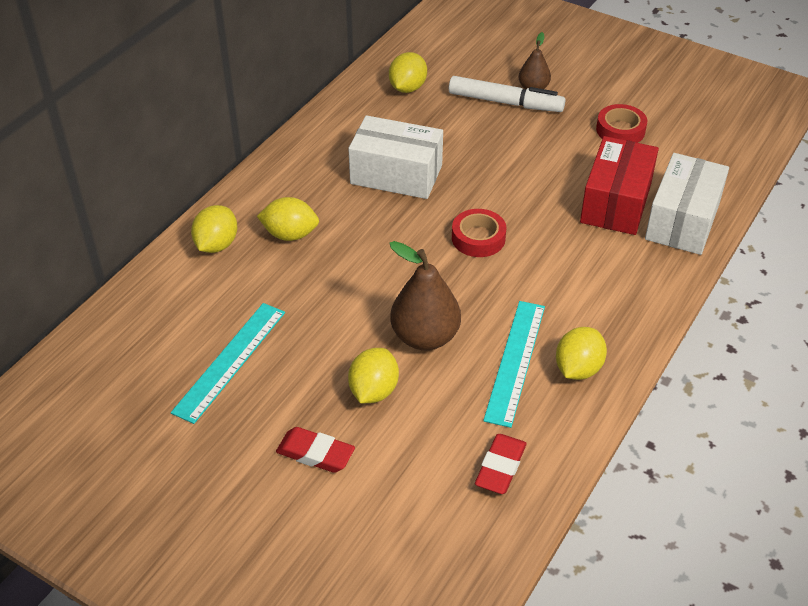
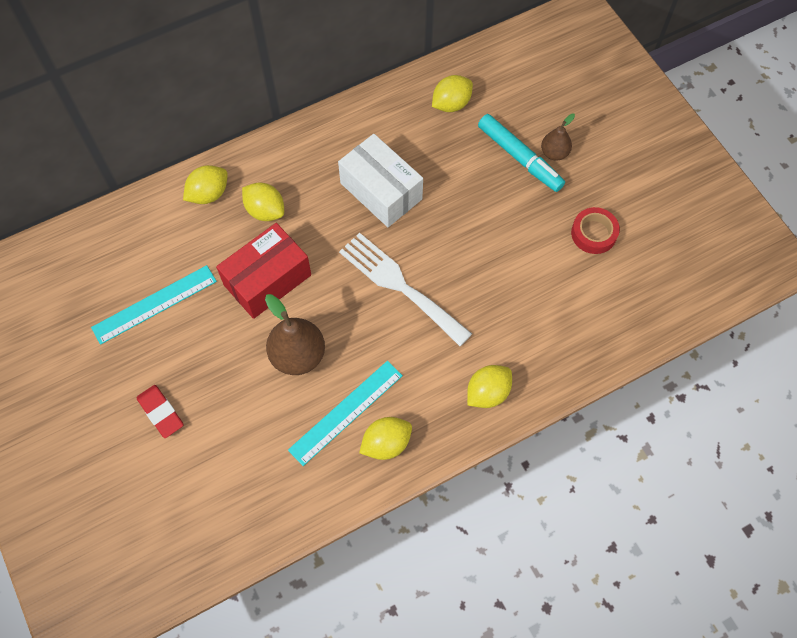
camera: 30 degrees right, 20 degrees up
yellow lemon [348,348,399,403] -> yellow lemon moved to [467,365,512,408]
white marker [449,76,566,112] -> turquoise marker [478,114,565,192]
red tape [452,209,506,257] -> white fork [339,233,472,346]
red eraser [475,434,527,494] -> none
red box [580,136,659,235] -> red box moved to [216,223,311,319]
white box [645,153,729,255] -> none

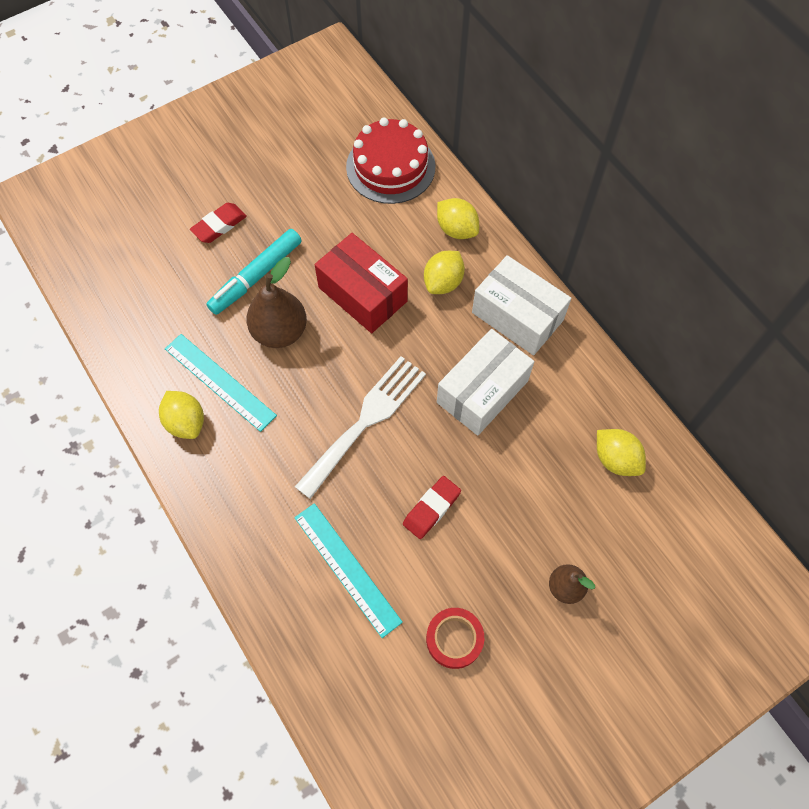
camera: 85 degrees right, 0 degrees up
turquoise ruler [91,265,217,345] -> turquoise ruler moved to [294,503,403,638]
yellow lemon [467,365,512,408] -> none
turquoise marker [478,114,565,192] -> turquoise marker moved to [206,229,302,315]
none -> red cake [346,118,435,204]
none -> red eraser [403,476,461,539]
none -> white box [472,255,571,355]

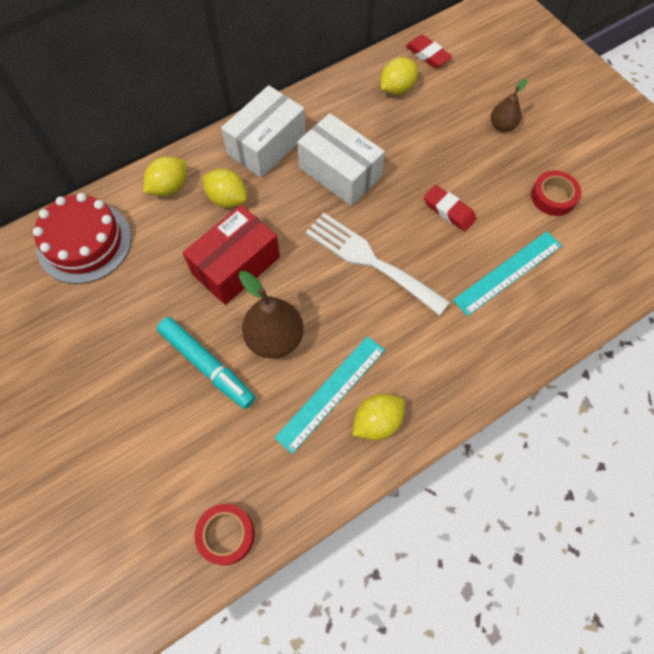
camera: 90 degrees left, 0 degrees up
red eraser [190,203,247,243] -> red eraser moved to [405,35,452,68]
none -> red tape [194,504,255,565]

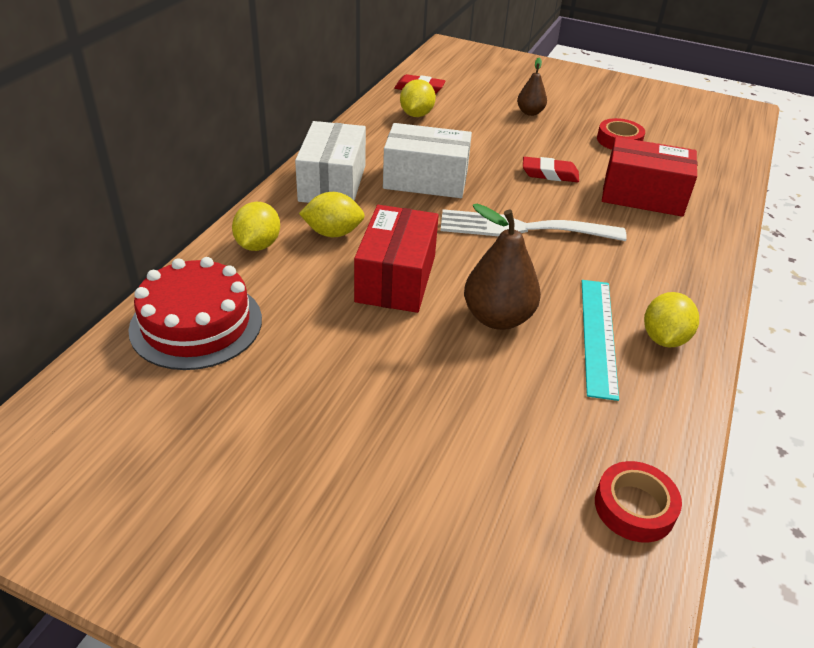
camera: 35 degrees left, 25 degrees down
turquoise marker [157,317,256,409] -> none
turquoise ruler [453,231,562,316] -> red box [602,137,697,217]

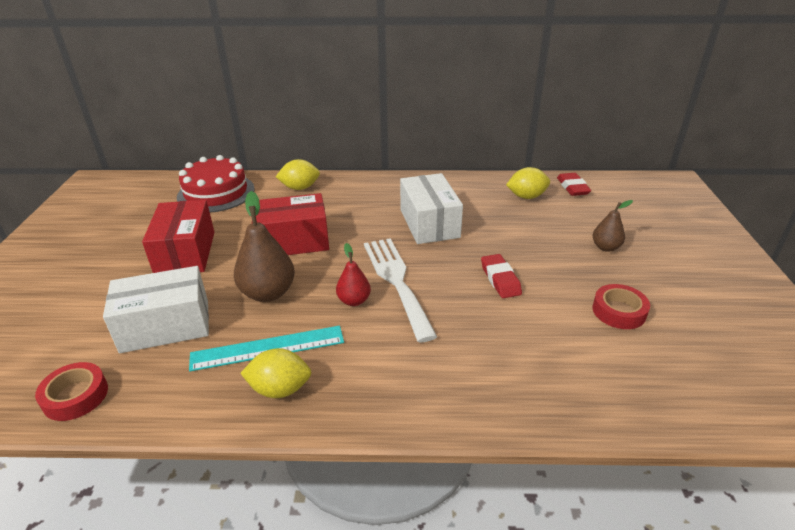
camera: 70 degrees right, 5 degrees down
white box [295,121,366,203] -> white box moved to [103,266,209,353]
yellow lemon [299,192,365,237] -> none
red box [602,137,697,217] -> red box moved to [142,200,214,273]
none -> red pear [336,243,371,306]

